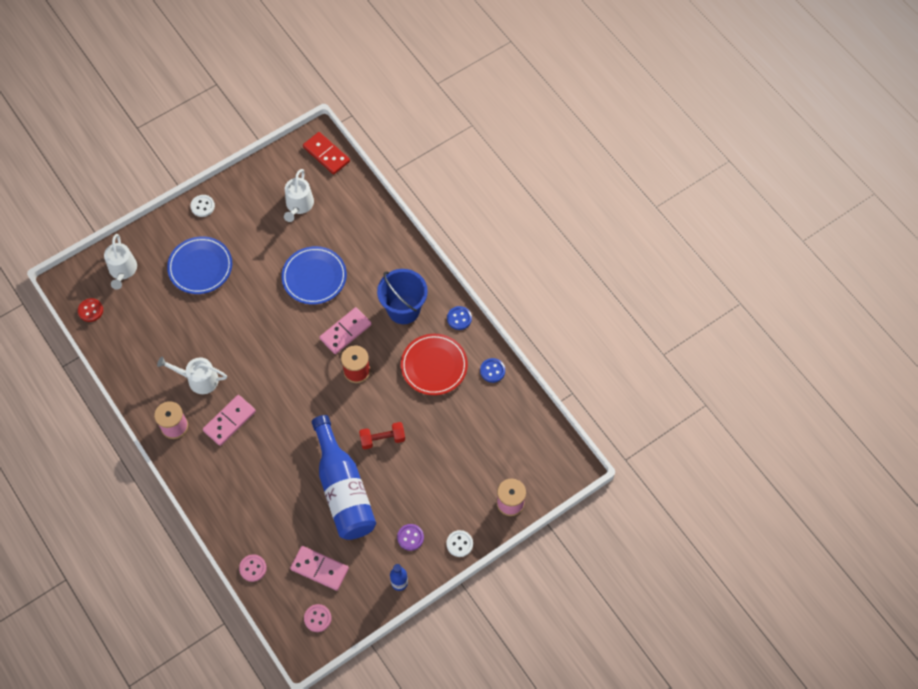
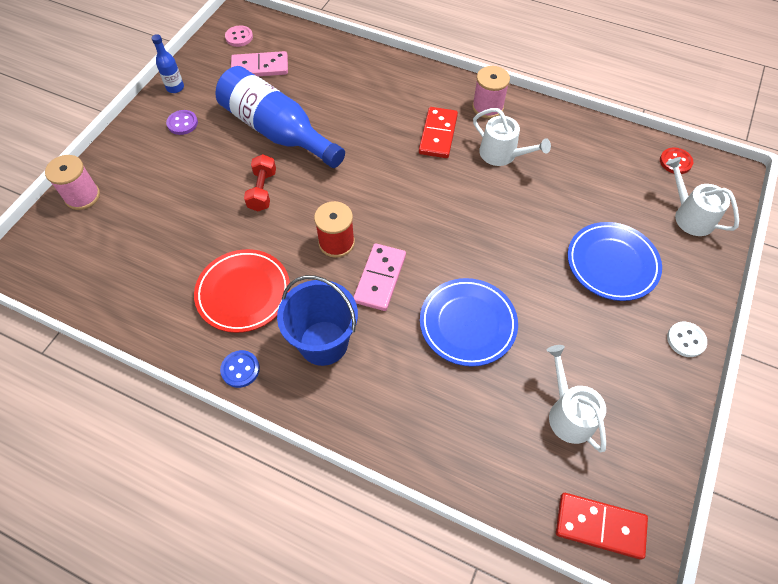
camera: 150 degrees right, 5 degrees down
white watering can [157,356,227,394] -> white watering can turned 60 degrees clockwise [473,108,551,166]
pink domino [203,395,256,446] -> red domino [419,107,458,158]
pink button [239,554,267,582] -> none
red dumbbell [359,422,405,449] -> red dumbbell turned 45 degrees counterclockwise [244,154,276,211]
white button [446,530,473,557] -> none
blue button [480,358,505,383] -> none

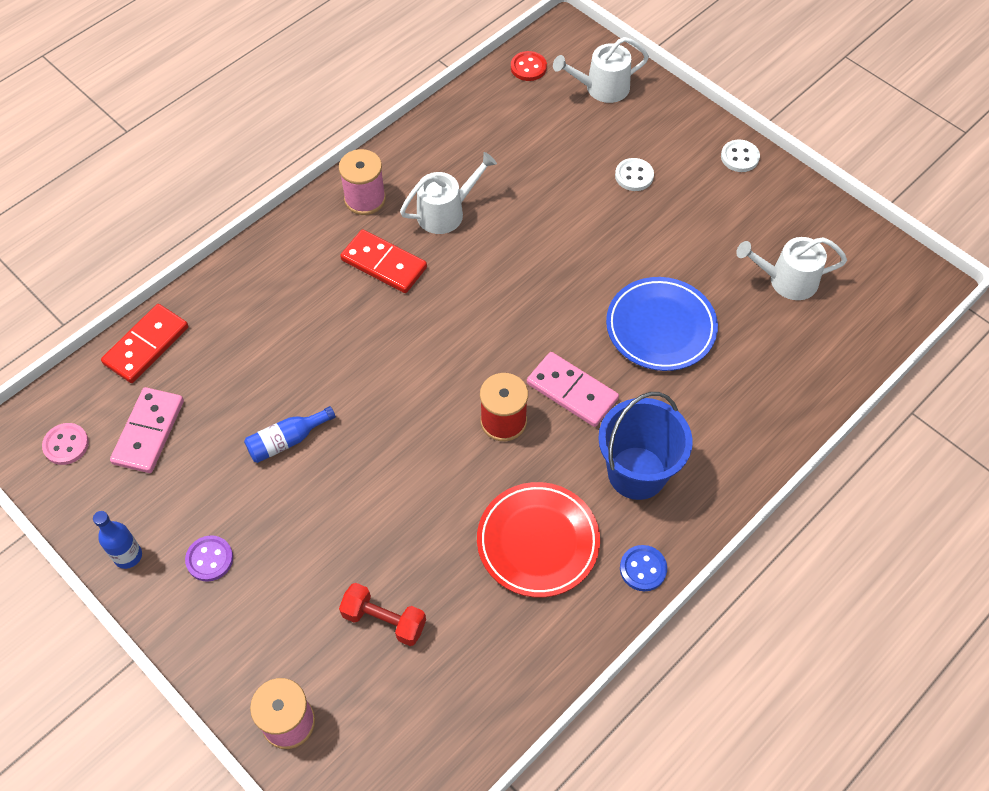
camera: 70 degrees left, 0 degrees up
blue bottle [215,66,345,168] -> blue bottle [244,406,336,463], size x0.43
red dumbbell [244,154,276,211] -> red dumbbell moved to [339,583,426,646]
red domino [556,493,648,560] -> red domino moved to [101,304,189,383]
blue plate [568,222,662,301] -> white button [615,158,654,191]

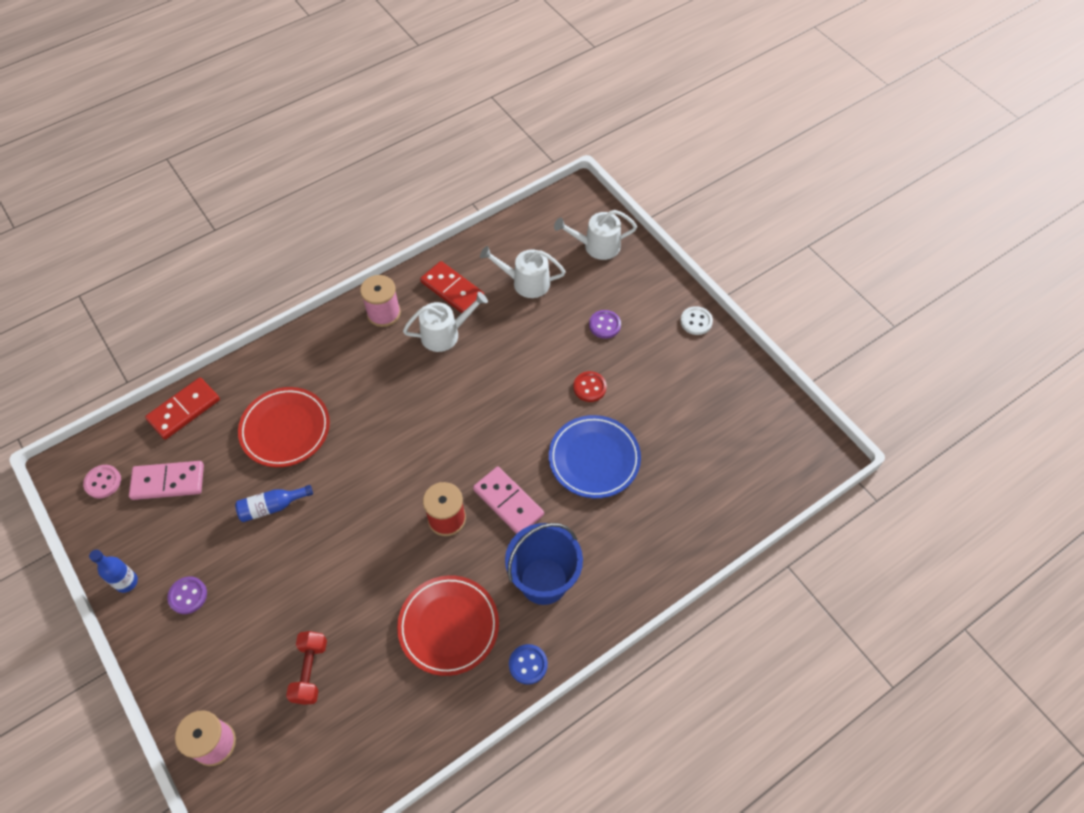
camera: 10 degrees right, 0 degrees up
pink domino [110,387,184,473] -> pink domino turned 60 degrees clockwise [129,461,204,500]
red dumbbell [339,583,426,646] -> red dumbbell turned 60 degrees clockwise [286,631,327,705]
red domino [340,229,427,293] -> red domino moved to [420,261,484,313]
red button [511,51,547,81] -> red button moved to [573,371,607,402]
white button [615,158,654,191] -> purple button [589,310,621,339]
white watering can [736,237,847,300] -> white watering can moved to [480,246,566,298]
none -> red plate [238,387,330,467]

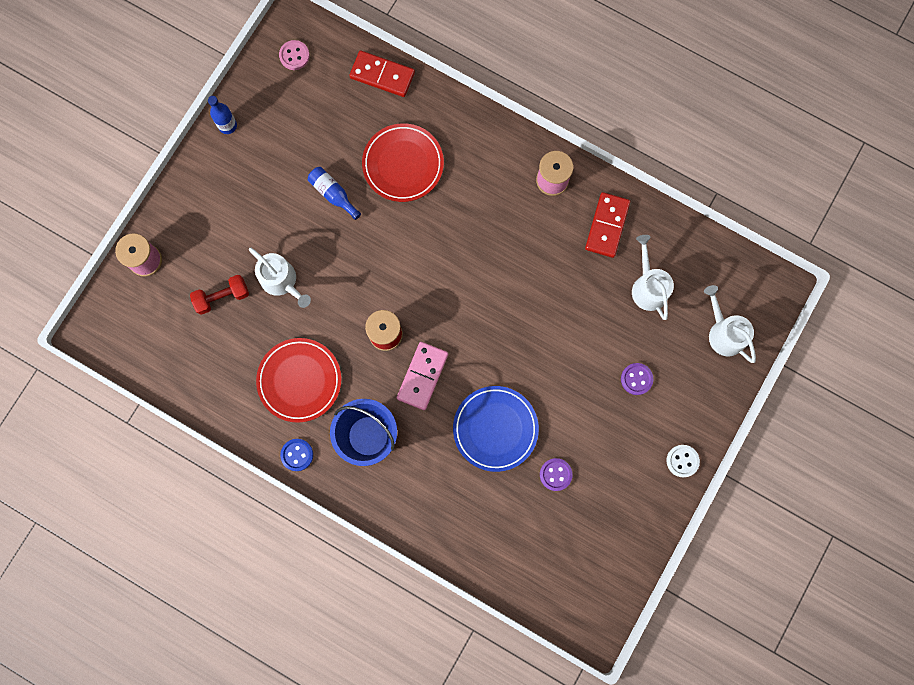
camera: 65 degrees right, 20 degrees up
pink domino [129,461,204,500] -> none
purple button [167,576,207,614] -> purple button moved to [540,458,572,491]
white watering can [403,292,488,352] -> white watering can moved to [249,248,311,308]
red button [573,371,607,402] -> none

